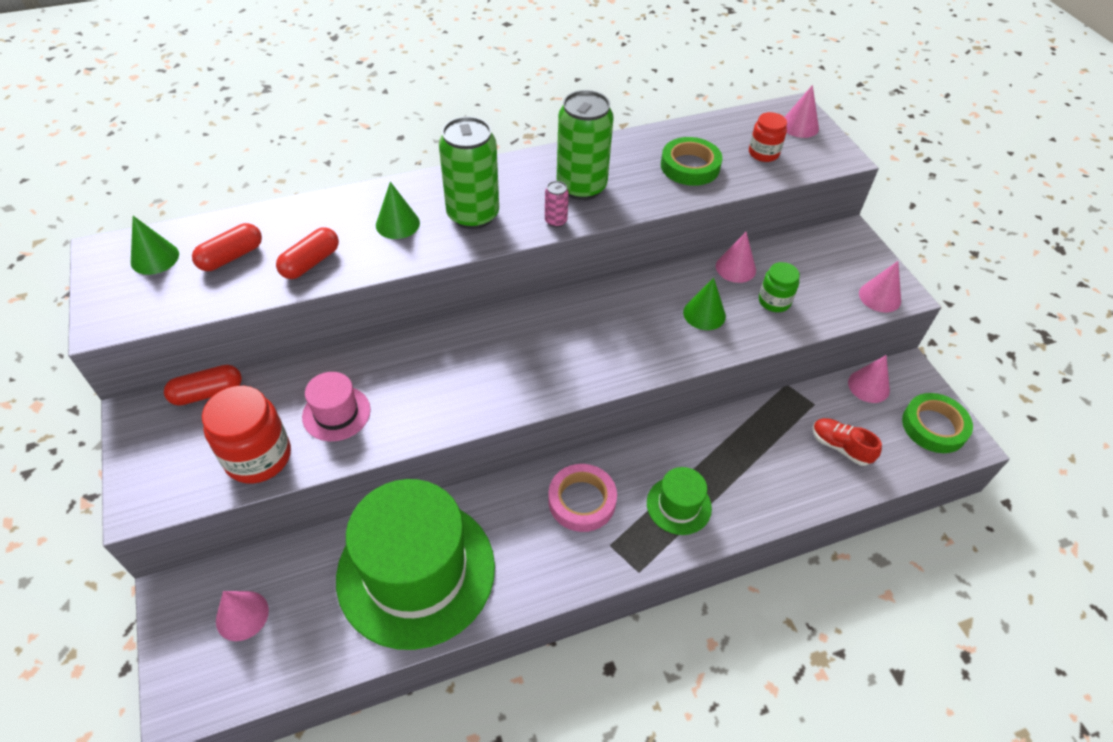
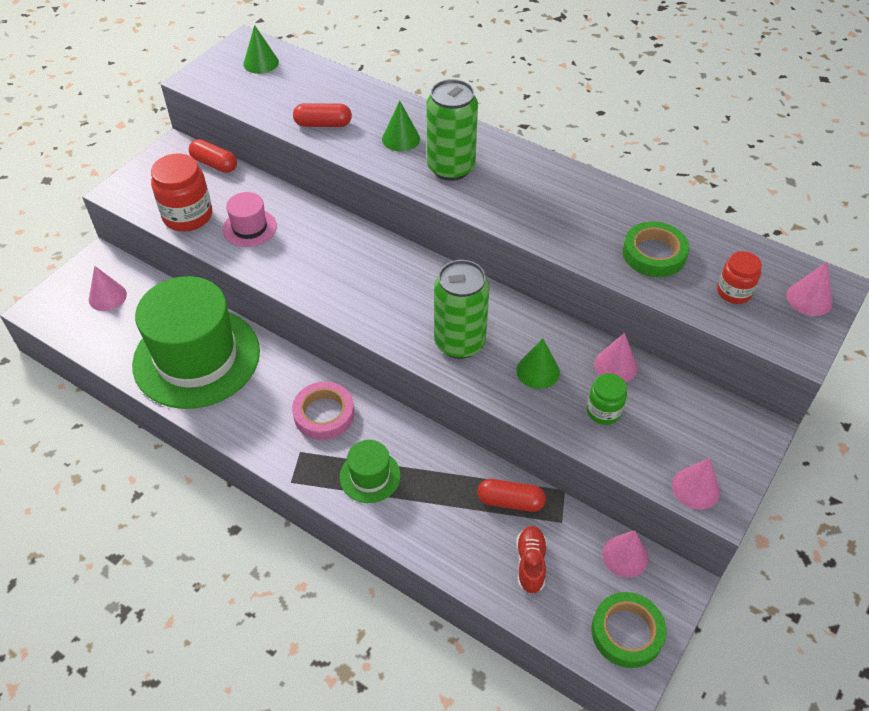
camera: 55 degrees right, 0 degrees up
red capsule [192,223,262,271] -> red capsule moved to [477,479,546,512]
pink can [545,181,569,227] -> none
green can [557,90,614,200] -> green can moved to [434,260,490,359]

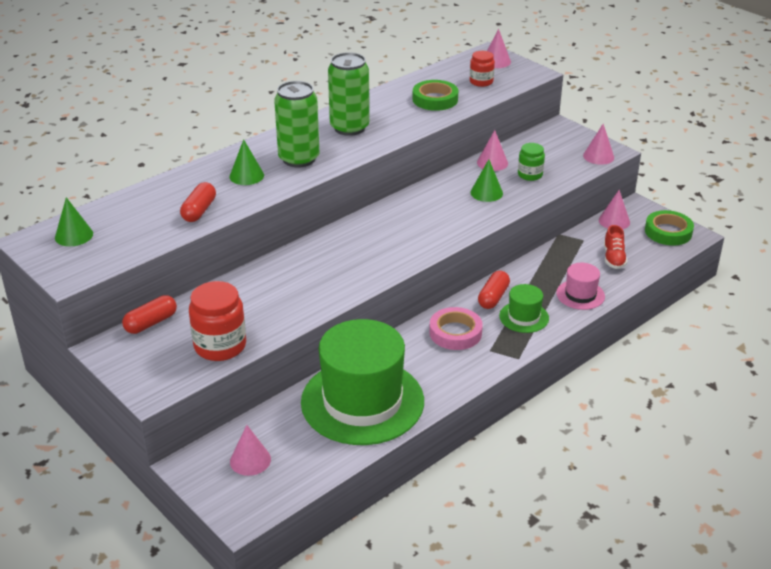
camera: 75 degrees left, 15 degrees down
pink hat [223,192,277,247] -> pink hat moved to [556,263,605,310]
green can [434,260,490,359] -> green can moved to [328,52,369,136]
red capsule [477,479,546,512] -> red capsule moved to [478,271,510,309]
red shoe [516,526,547,594] -> red shoe turned 105 degrees counterclockwise [604,225,627,269]

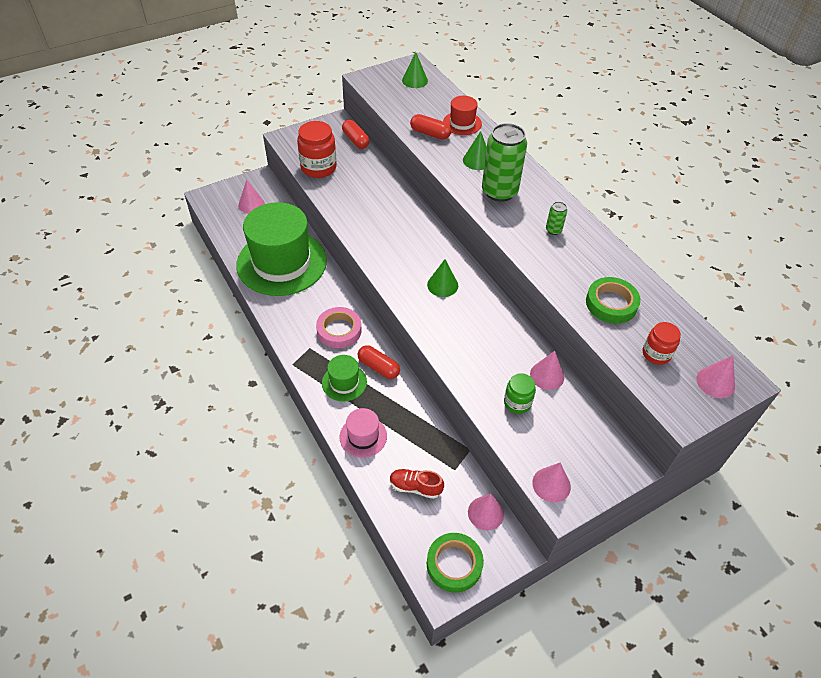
camera: 100 degrees right, 15 degrees up
green can [328,52,369,136] -> green can [546,202,567,235], size x0.43
green cone [470,159,503,202] -> green cone moved to [427,259,458,297]
none -> red hat [443,96,482,135]

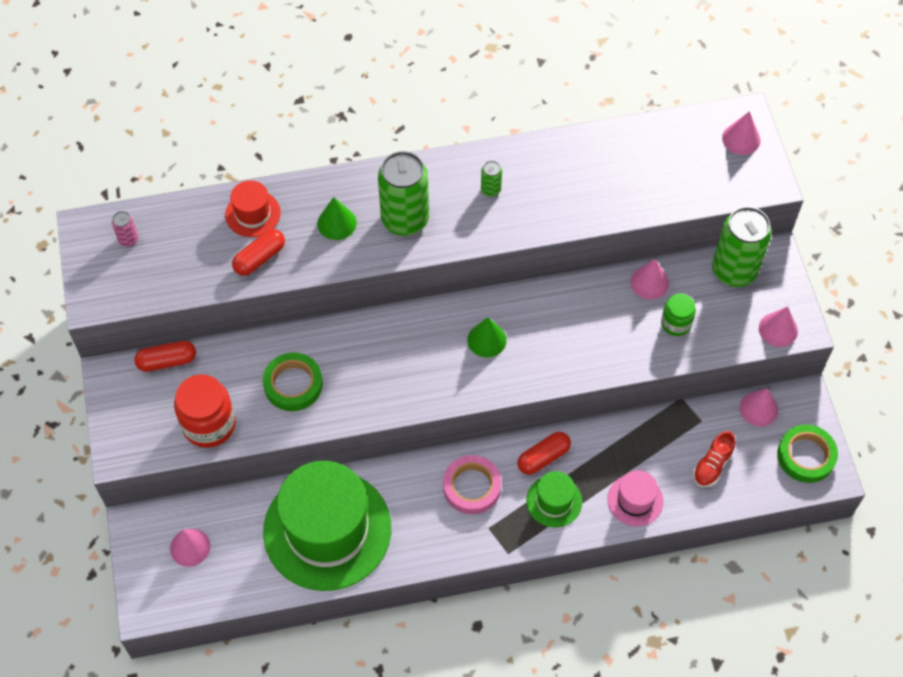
camera: 70 degrees left, 10 degrees up
green cone [402,52,428,88] -> pink can [112,211,139,247]
green tape [586,277,641,324] -> green tape moved to [263,352,323,411]
red jar [643,322,681,365] -> none
none -> green can [712,206,772,287]

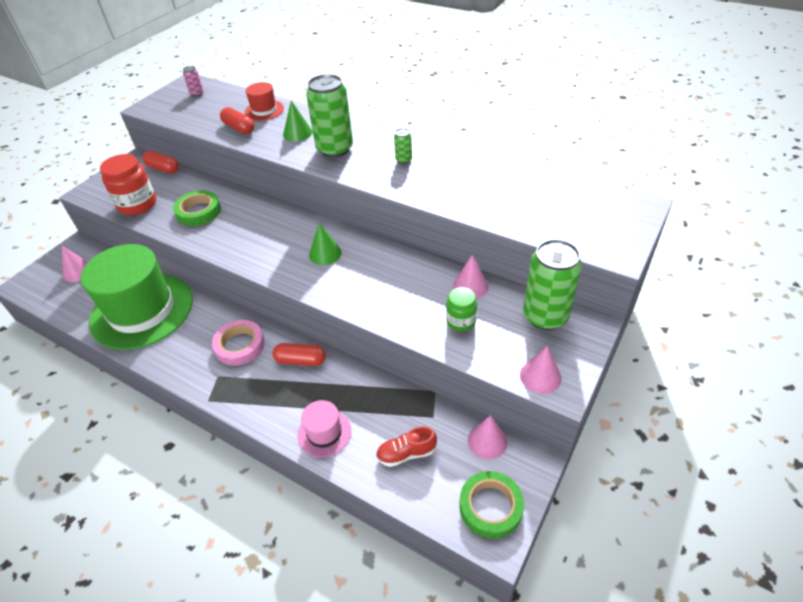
camera: 45 degrees right, 15 degrees down
red capsule [232,229,285,276] -> red capsule turned 45 degrees clockwise [220,107,254,134]
green hat [526,471,582,527] -> none
pink cone [722,111,761,155] -> none

